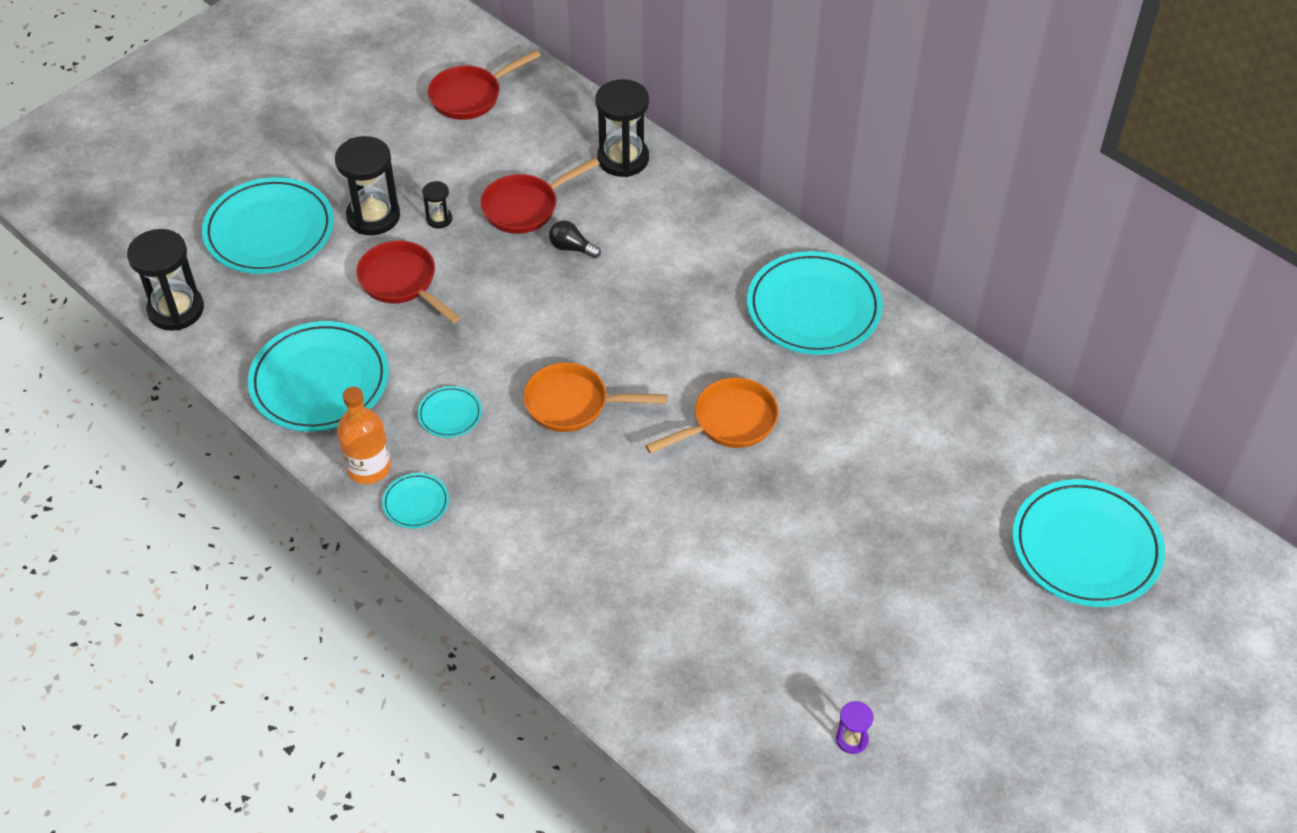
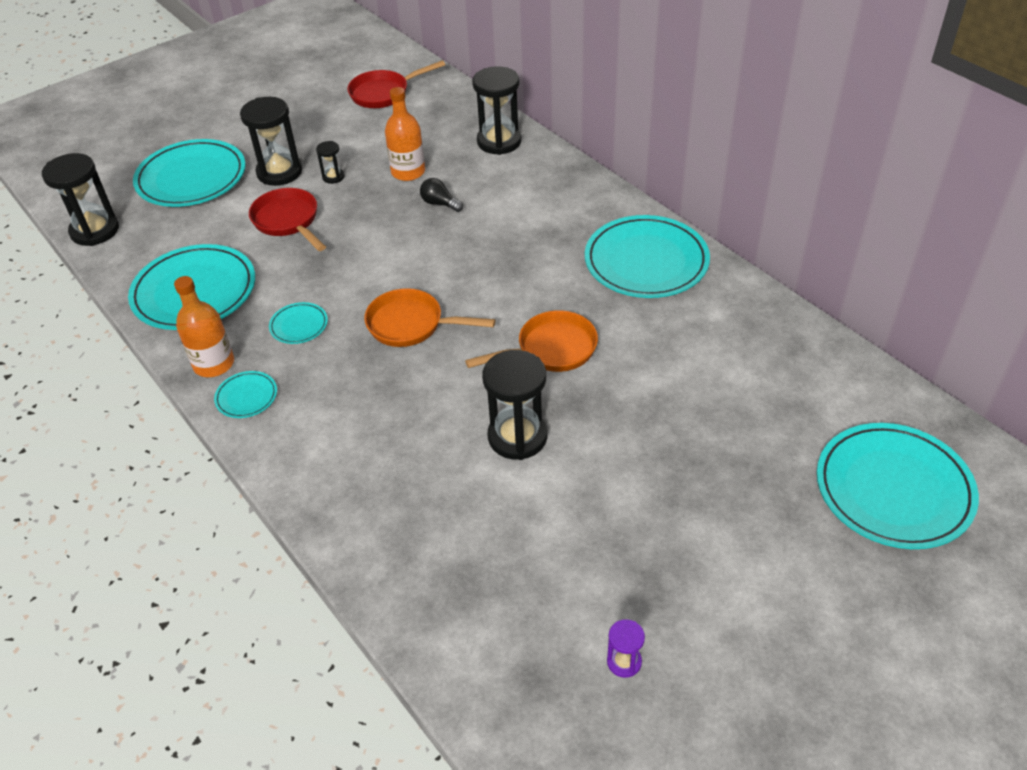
camera: 10 degrees right, 5 degrees down
red pan [481,158,600,234] -> orange bottle [385,87,425,181]
none -> black hourglass [482,350,547,460]

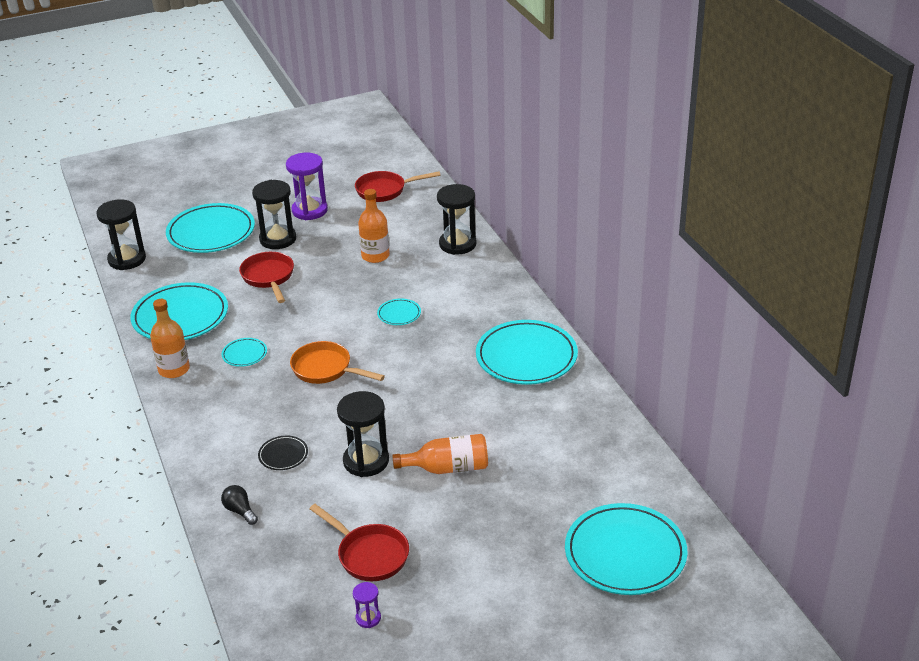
camera: 15 degrees right, 10 degrees down
turquoise plate [214,371,277,418] -> turquoise plate moved to [377,299,421,325]
black hourglass [316,141,345,184] -> none
black light bulb [420,178,463,212] -> black light bulb moved to [221,485,258,525]
orange pan [465,310,598,372] -> none
none -> black plate [258,436,308,470]
none -> purple hourglass [286,153,328,220]
none -> red pan [310,504,409,581]
none -> orange bottle [392,434,488,474]

